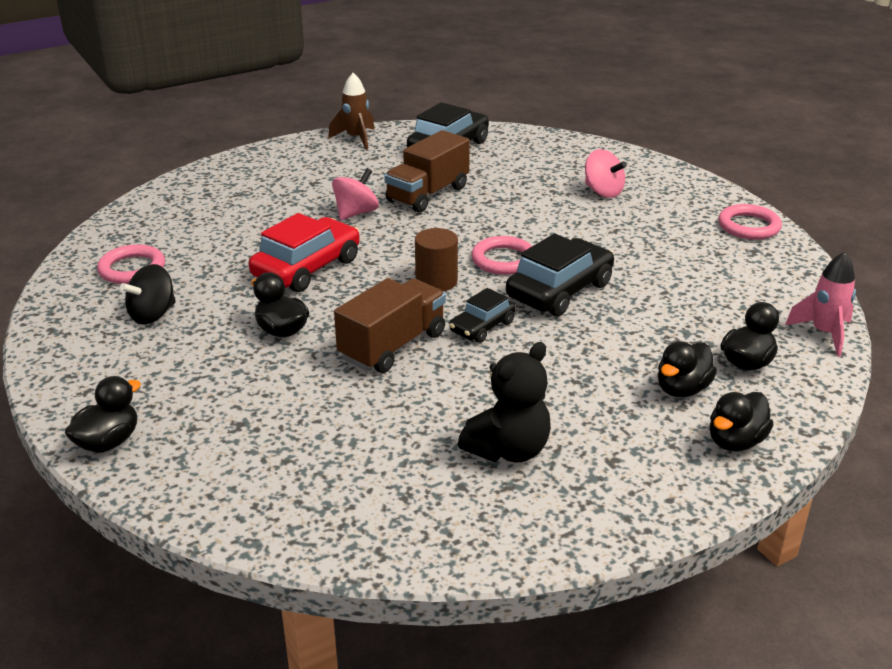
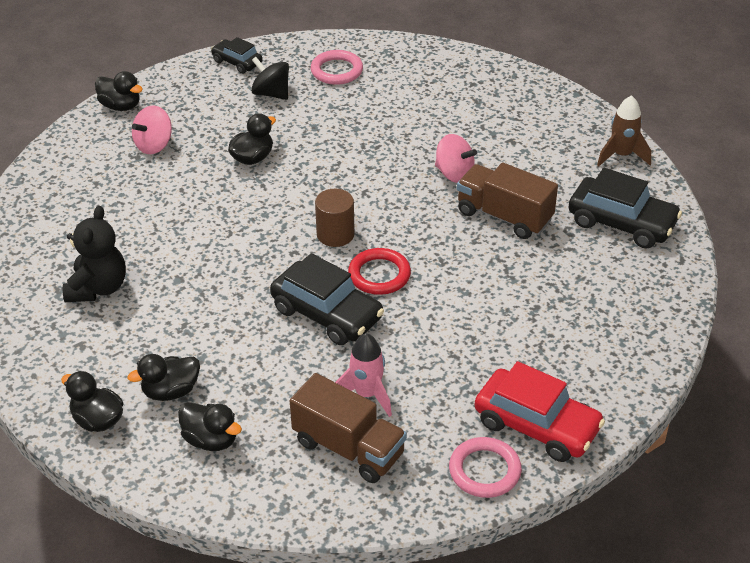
camera: 85 degrees right, 10 degrees up
red car [249,213,360,292] -> red car moved to [475,361,605,462]
brown truck [334,278,446,373] -> brown truck moved to [290,373,407,483]
black car [449,288,516,343] -> black car moved to [211,37,263,74]
black teddy bear [458,342,551,462] -> black teddy bear turned 120 degrees counterclockwise [63,206,126,302]
pink ring [471,236,532,275] -> red ring [348,248,411,295]
pink spinning top [585,149,627,198] -> pink spinning top moved to [132,105,172,154]
black duck [658,341,717,397] -> black duck turned 60 degrees counterclockwise [128,354,200,401]
pink rocket [785,252,856,356] -> pink rocket moved to [335,333,392,417]

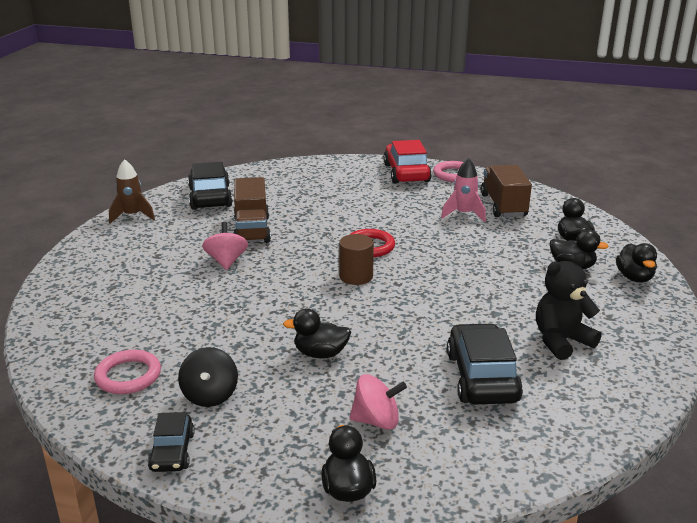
camera: 130 degrees left, 15 degrees down
black car [270,253,384,345] -> black car moved to [447,323,523,404]

